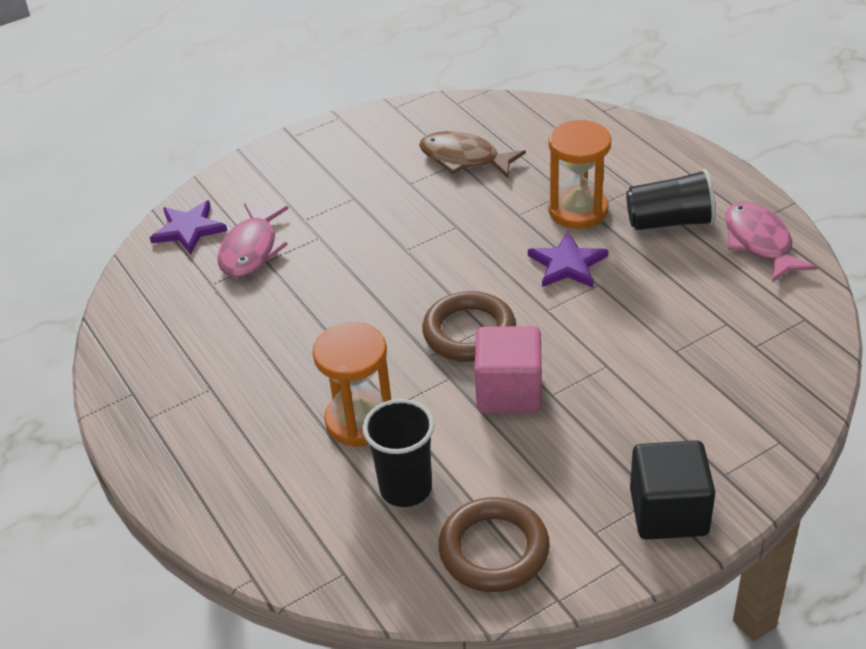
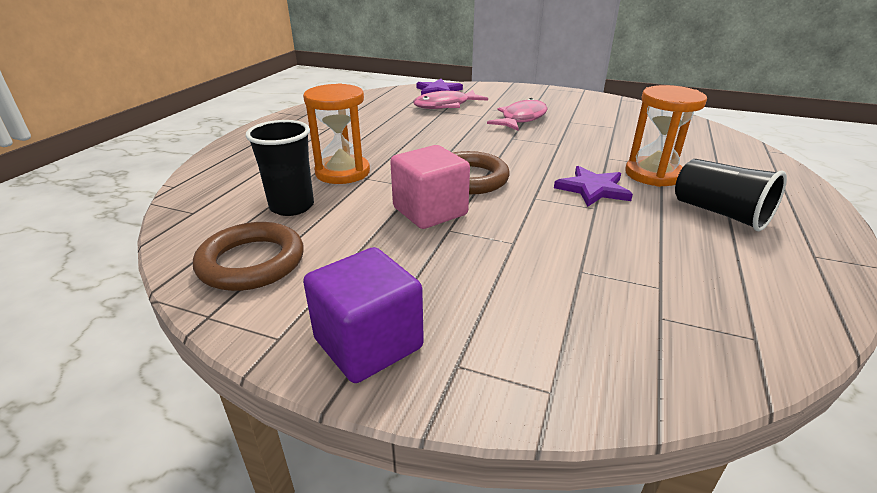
camera: 50 degrees right, 10 degrees down
brown fish [419,131,526,178] -> none
black cube [630,440,715,540] -> purple cube [303,247,424,383]
pink fish [725,201,817,282] -> pink fish moved to [487,98,548,131]

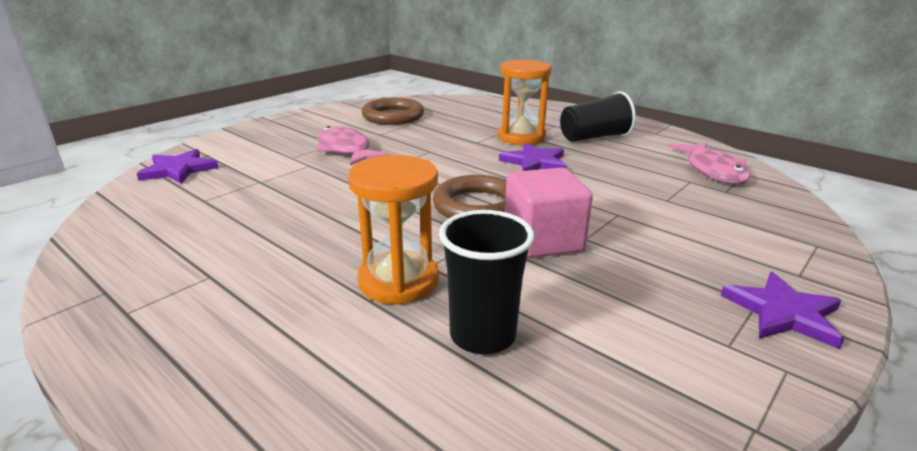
camera: 70 degrees left, 5 degrees down
brown ring [193,222,304,291] -> brown ring moved to [362,98,424,125]
purple cube [303,247,424,383] -> purple star [721,272,844,349]
pink fish [413,90,488,109] -> pink fish moved to [669,142,751,184]

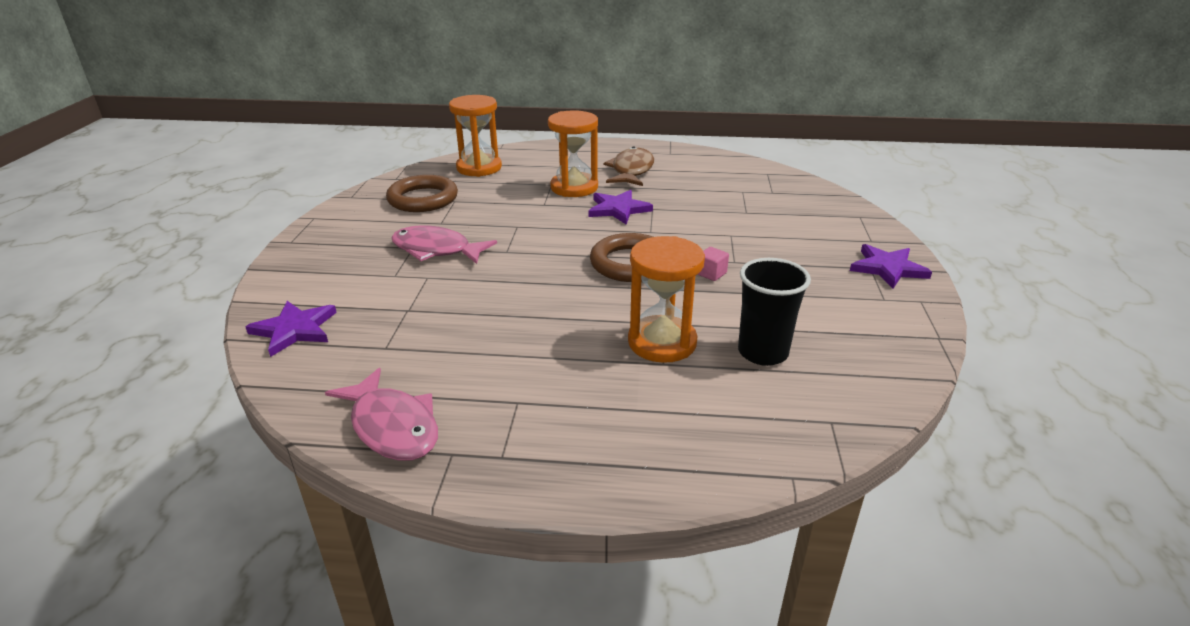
camera: 35 degrees left, 5 degrees up
pink cube [505,168,593,258] -> pink cube [697,247,729,281], size x0.43
black cup [560,91,636,142] -> brown fish [604,146,654,186]
pink fish [669,142,751,184] -> pink fish moved to [325,368,438,461]
none -> orange hourglass [449,95,502,177]

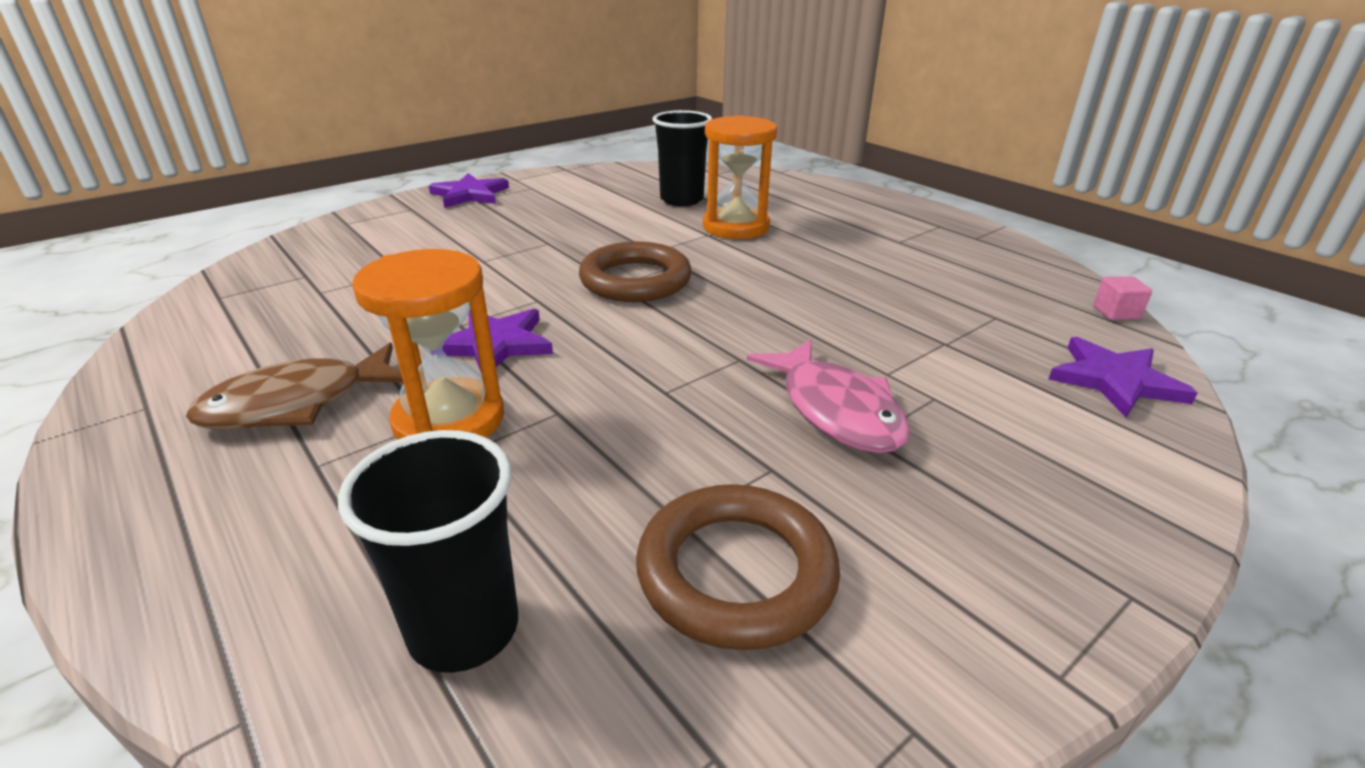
camera: 135 degrees left, 0 degrees up
pink fish [325,368,438,461] -> none
orange hourglass [449,95,502,177] -> black cup [338,430,518,673]
pink cube [697,247,729,281] -> pink cube moved to [1093,276,1152,320]

